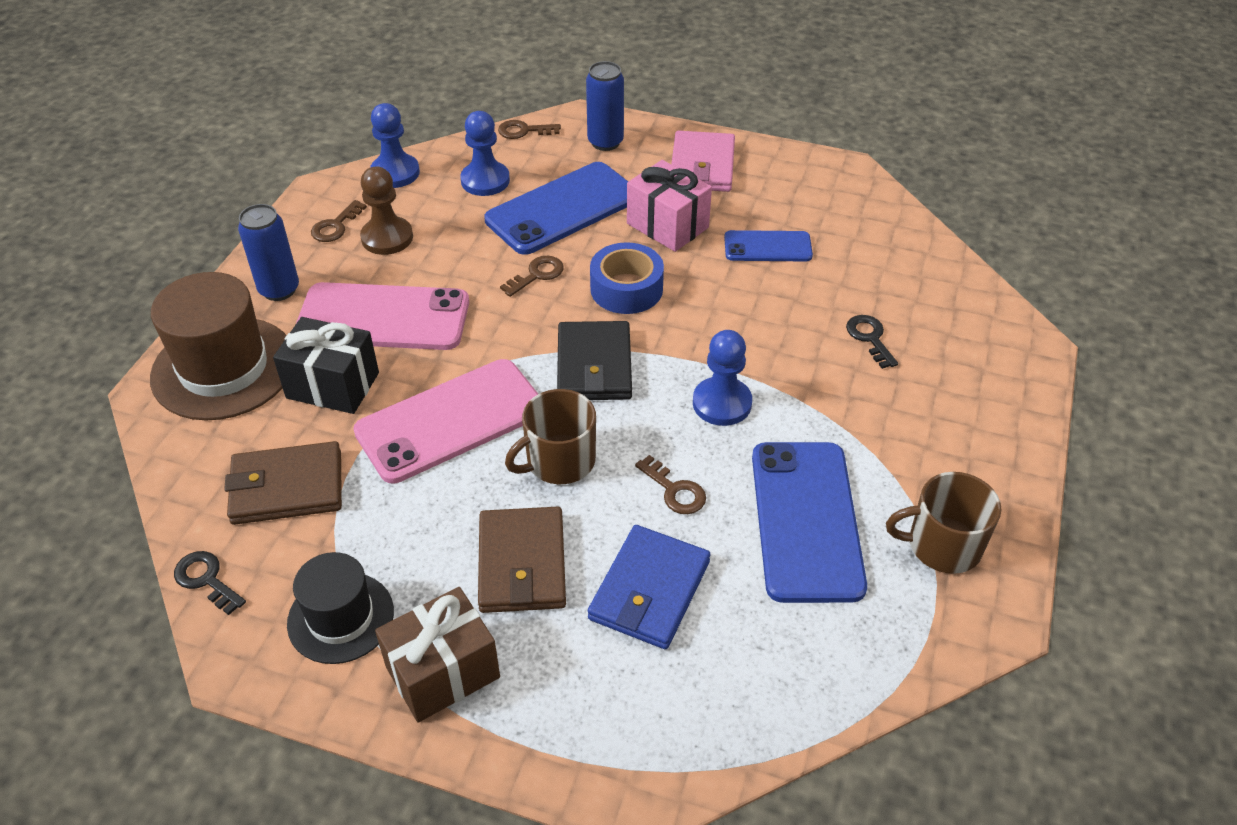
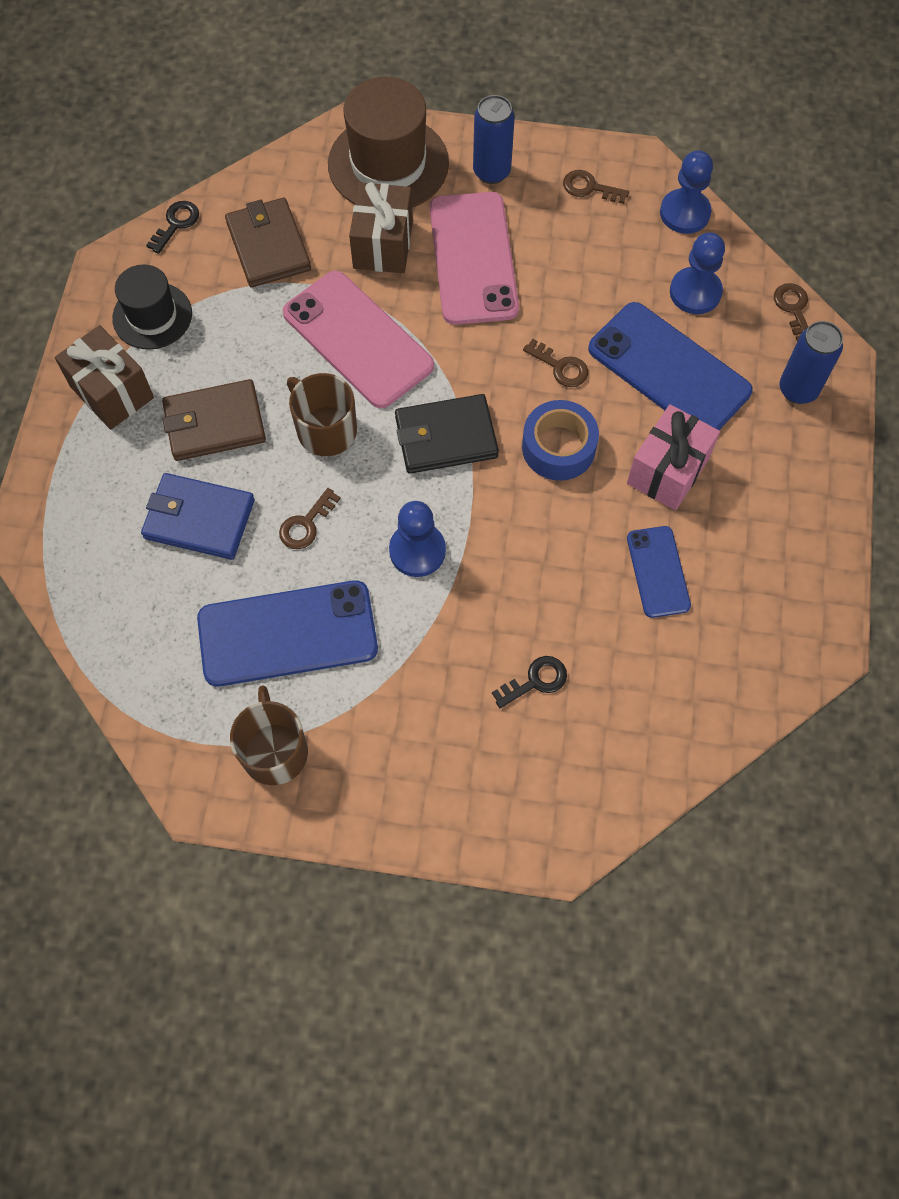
camera: 80 degrees right, 20 degrees up
black gift [273,317,379,414] -> brown gift [349,182,413,273]
brown pawn [360,167,413,255] -> none
pink wallet [671,131,735,192] -> none

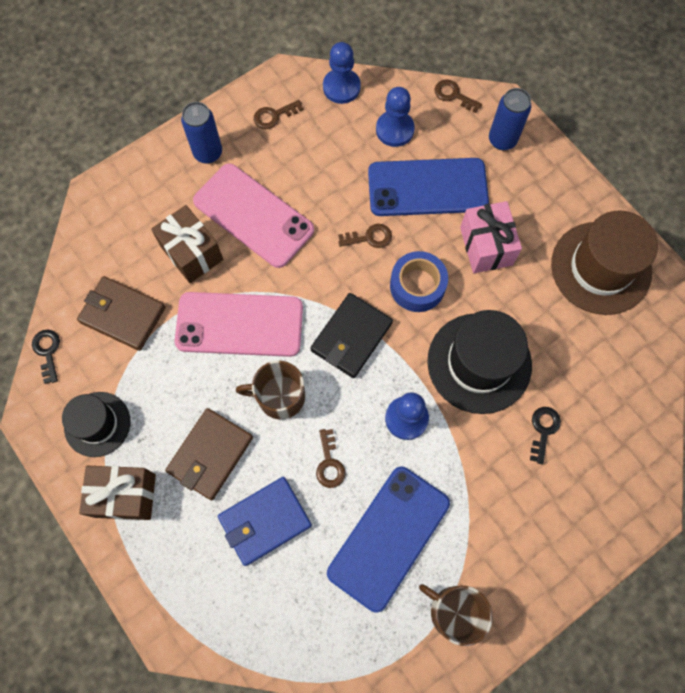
camera: 45 degrees left, 5 degrees up
brown hat [328,77,449,208] -> brown hat moved to [551,210,658,315]
blue phone [627,526,691,618] -> none
none -> black hat [427,310,532,414]

